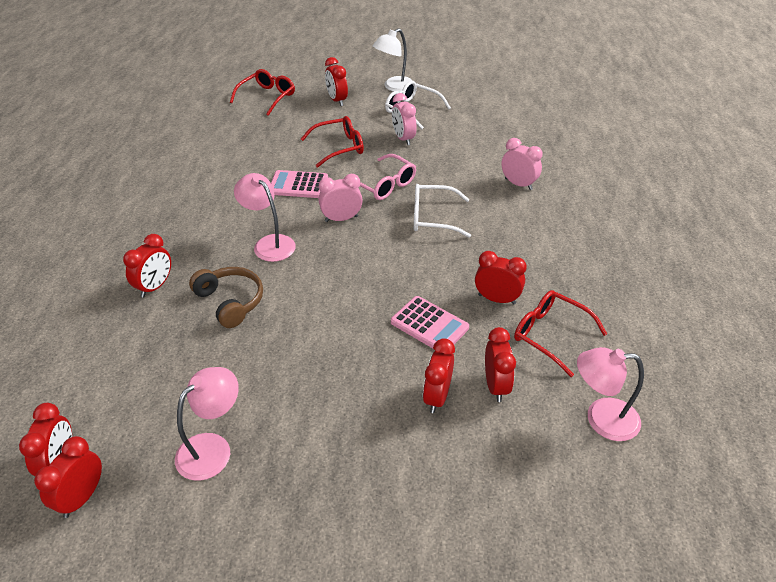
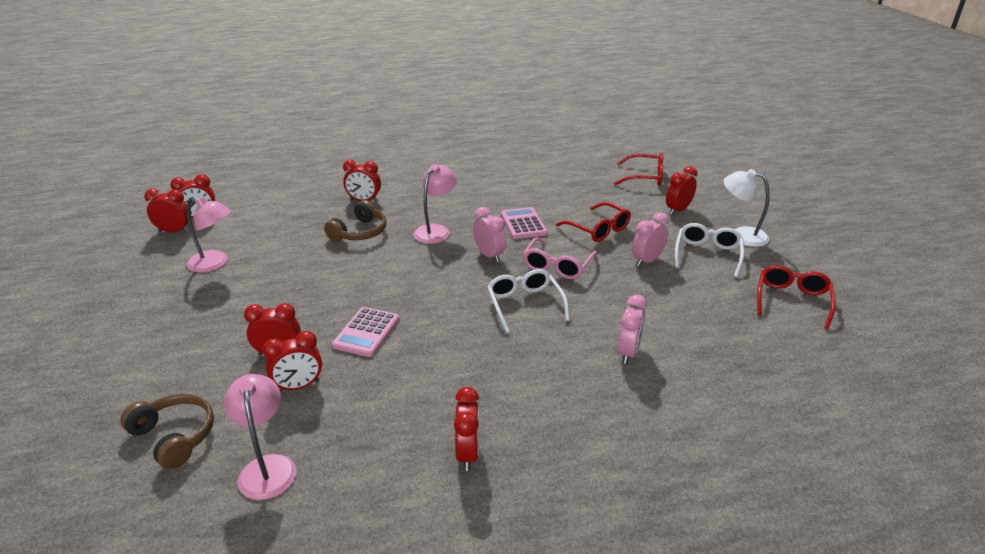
camera: 70 degrees right, 10 degrees down
red clock [475,251,527,304] -> red clock moved to [454,387,479,471]
red glasses [514,290,607,377] -> red glasses moved to [757,265,836,329]
none -> brown headphones [121,394,214,469]

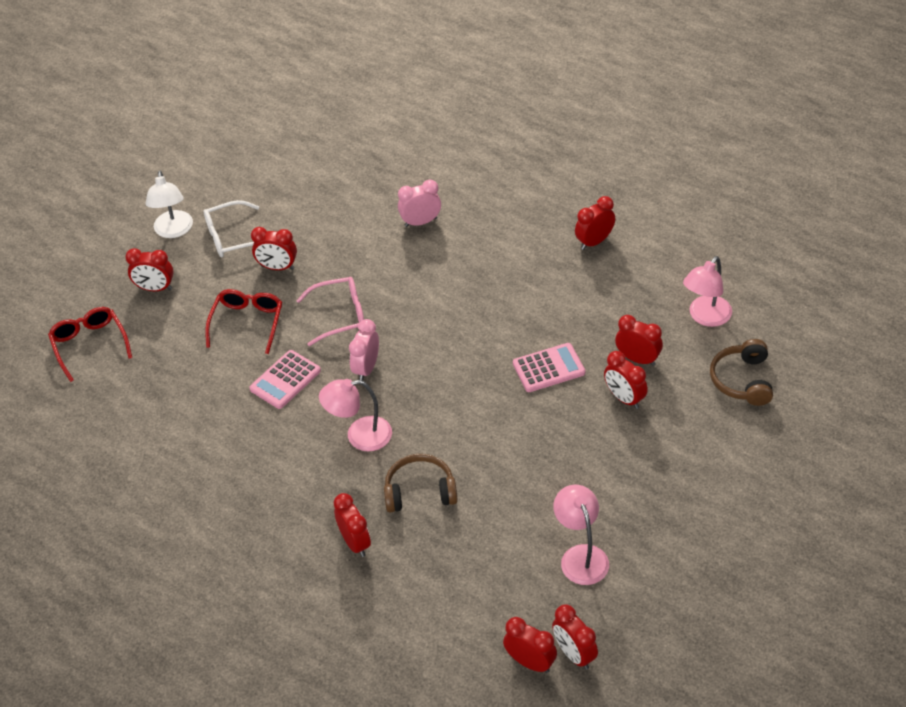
camera: 125 degrees left, 15 degrees up
white glasses [487,269,570,333] -> none
pink clock [632,212,669,266] -> red clock [251,227,297,270]
red glasses [757,265,836,329] -> none

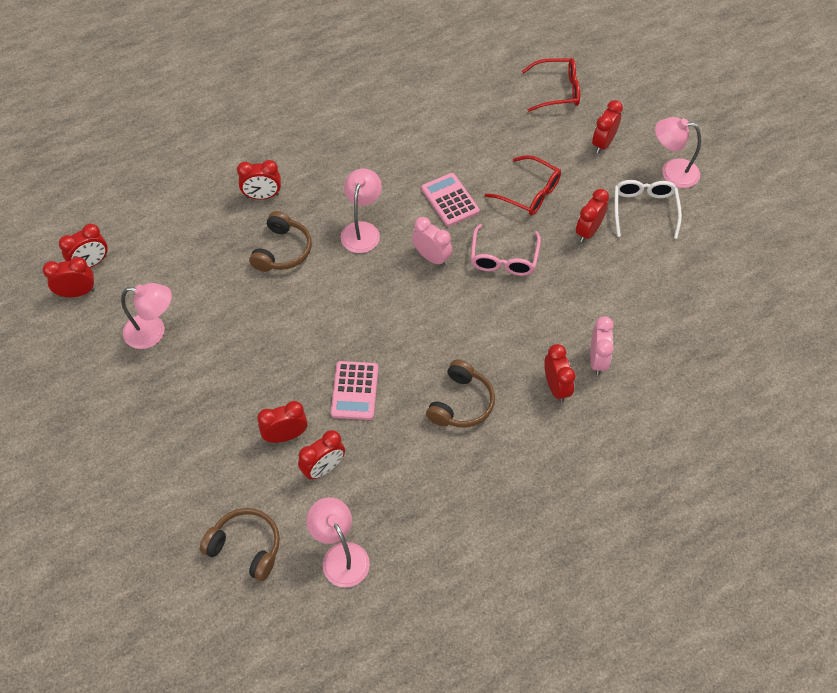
camera: 110 degrees right, 10 degrees up
white lamp [146,170,193,238] -> pink lamp [655,117,701,188]
red clock [575,196,615,250] -> red clock moved to [544,344,575,403]
none -> brown headphones [426,360,495,428]

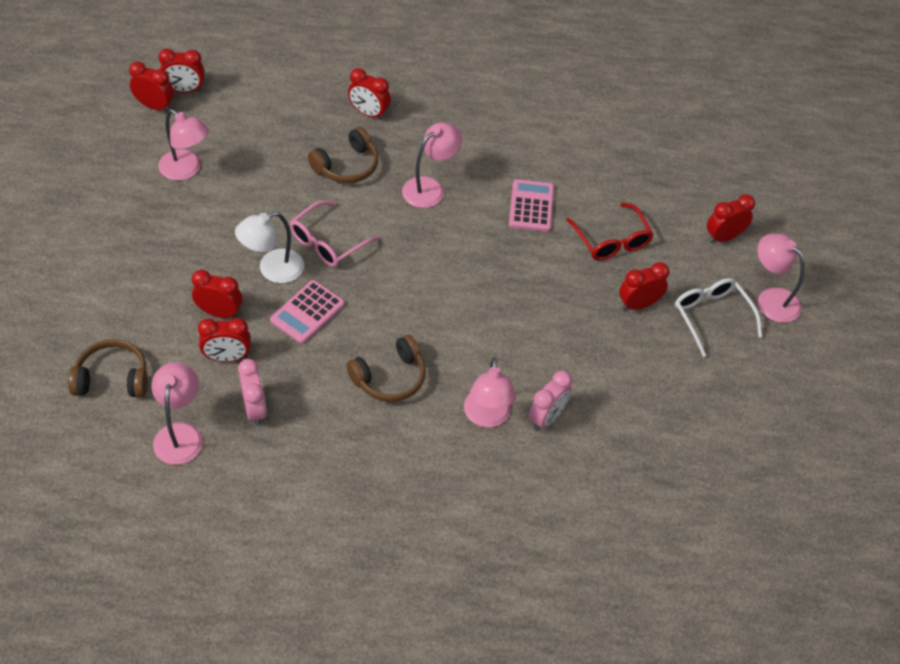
camera: 30 degrees right, 5 degrees down
brown headphones [200,508,280,581] -> brown headphones turned 60 degrees counterclockwise [68,339,148,397]
pink clock [412,217,453,267] -> pink clock moved to [238,359,267,426]
pink glasses [471,224,541,276] -> pink glasses moved to [290,200,380,267]
red glasses [522,58,580,112] -> none
red clock [544,344,575,403] -> pink lamp [464,357,516,428]
white glasses [615,180,682,239] -> white glasses turned 60 degrees counterclockwise [675,278,762,357]
none -> white lamp [235,212,304,283]

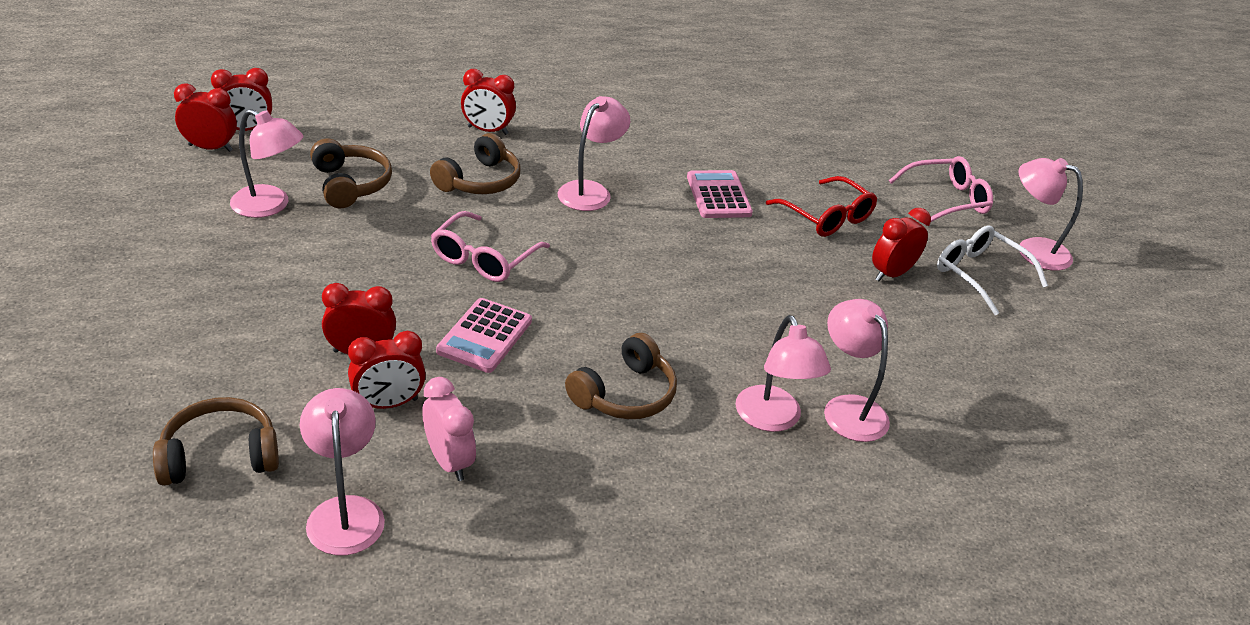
camera: 15 degrees left, 15 degrees down
white lamp [235,212,304,283] -> none
pink clock [529,371,572,431] -> pink lamp [824,299,890,442]
red clock [707,194,755,243] -> pink glasses [889,156,993,225]
none -> brown headphones [310,138,392,208]

